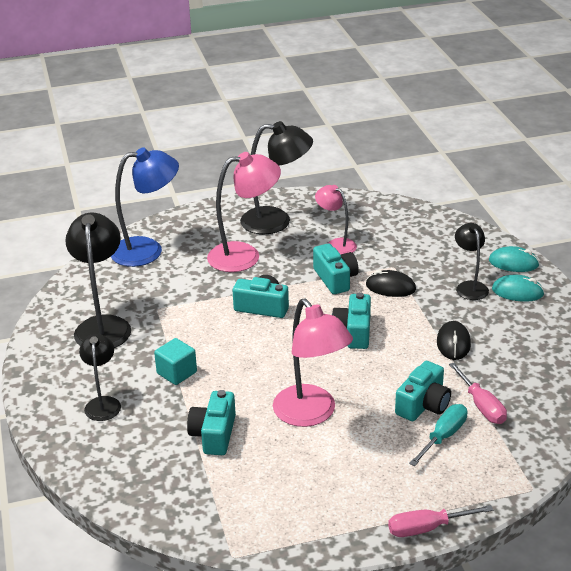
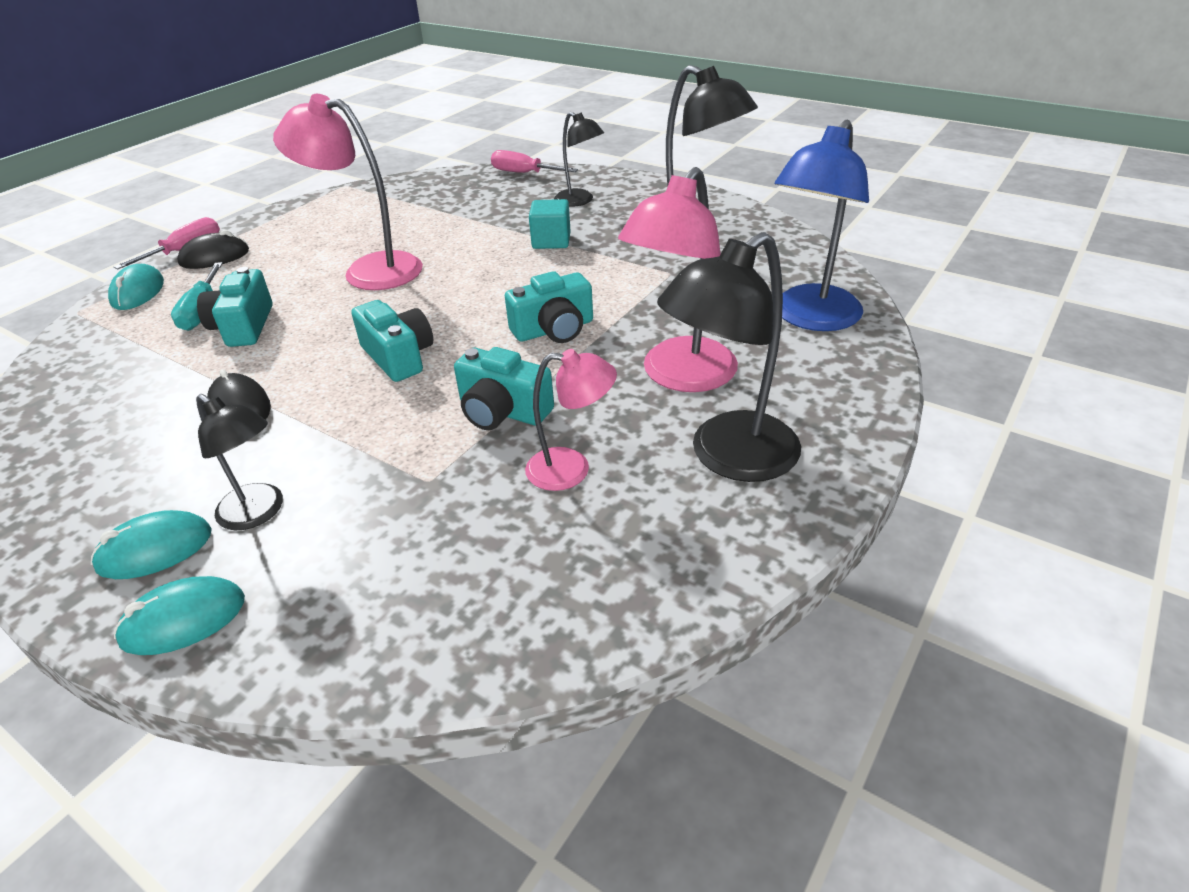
camera: 140 degrees right, 5 degrees up
turquoise camera [187,390,236,455] -> none
black mouse [366,270,416,297] -> black mouse moved to [177,230,249,269]
pink screwdriver [449,363,507,424] -> pink screwdriver moved to [491,150,578,173]
none -> turquoise mouse [108,264,164,310]

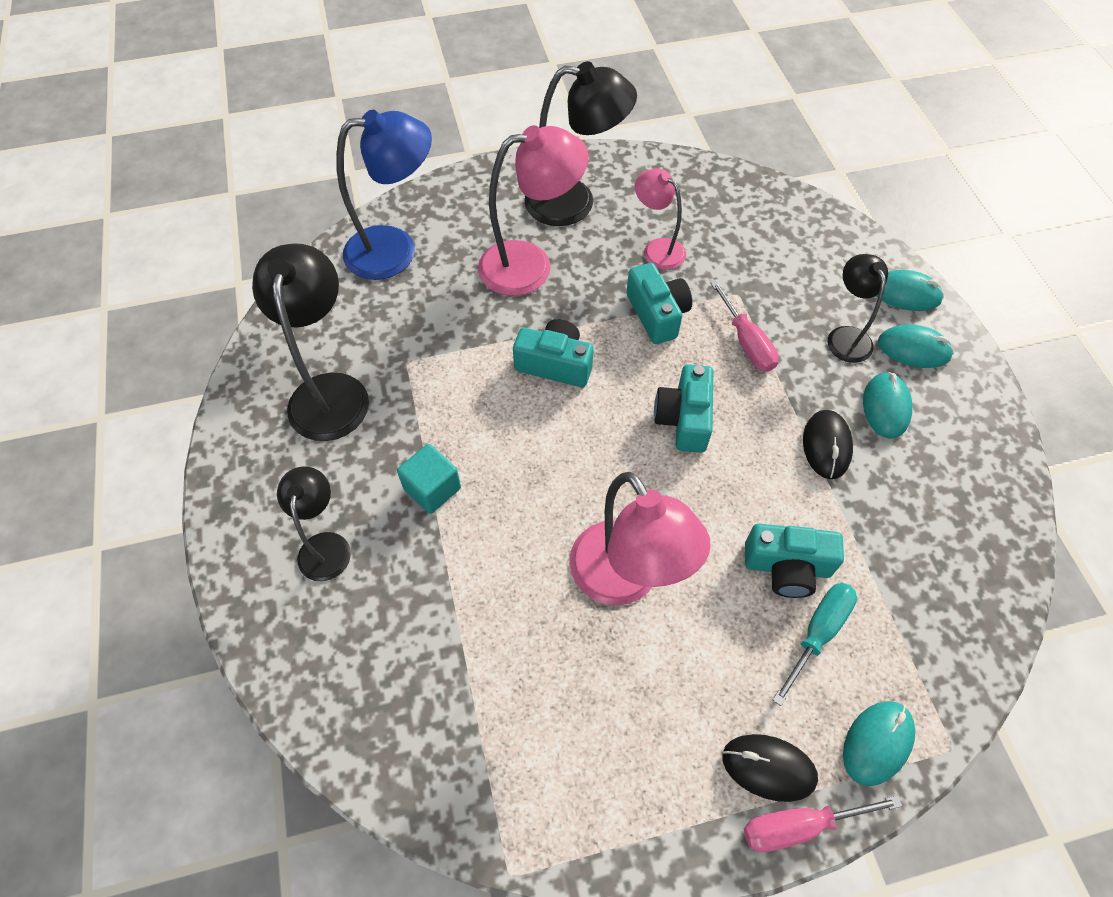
camera: 140 degrees left, 20 degrees up
turquoise camera [197,267,273,347] -> turquoise camera turned 60 degrees clockwise [745,524,844,598]
pink screwdriver [491,150,578,173] -> pink screwdriver moved to [710,280,779,372]
none -> turquoise mouse [863,372,912,439]

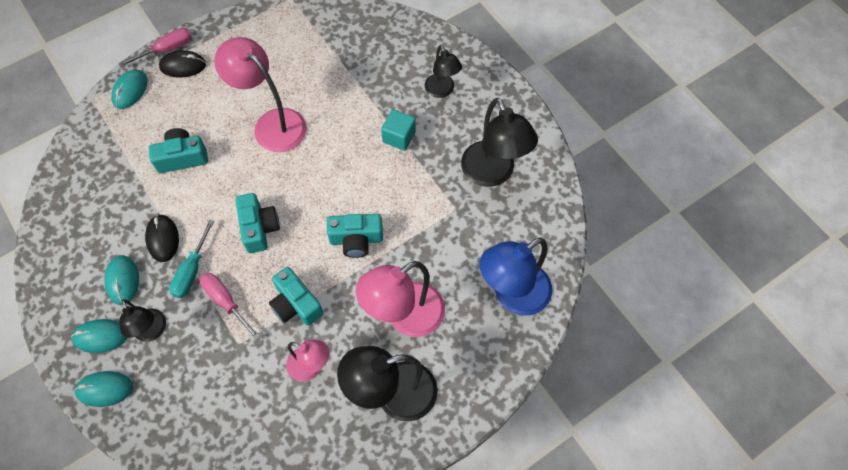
camera: 160 degrees right, 5 degrees up
turquoise screwdriver [773,582,857,706] -> turquoise screwdriver moved to [169,220,215,298]

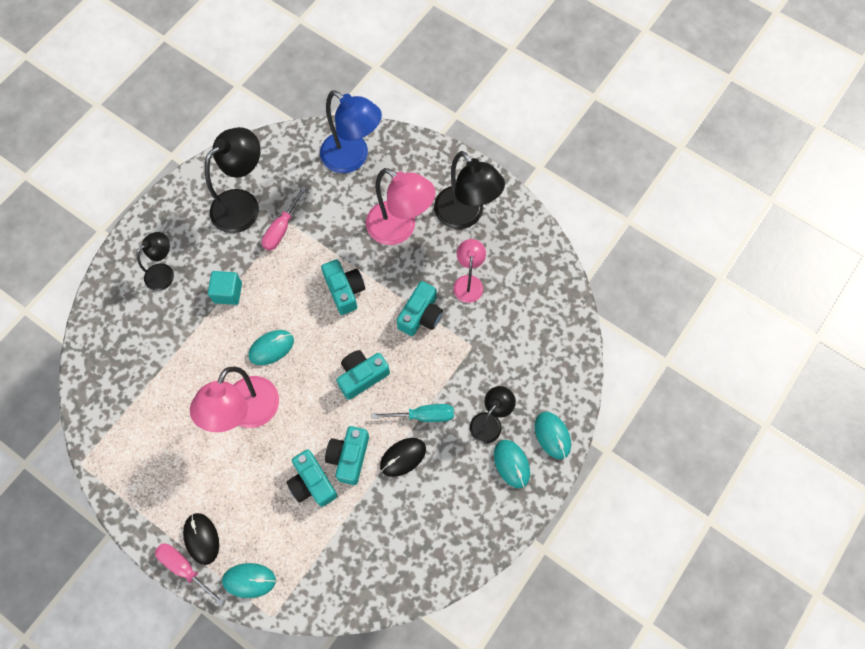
camera: 110 degrees left, 5 degrees up
turquoise mouse [104,255,139,305] -> turquoise mouse moved to [248,330,294,365]
pink screwdriver [200,273,260,340] -> pink screwdriver moved to [262,186,306,251]
none -> turquoise camera [325,426,369,485]

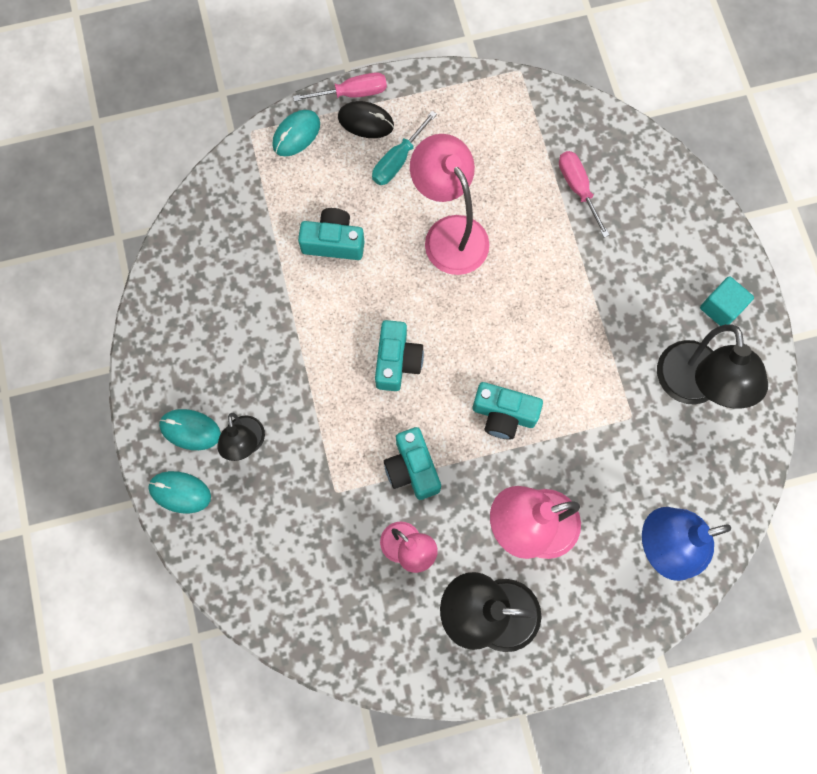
camera: 130 degrees right, 5 degrees up
black lamp [136,232,174,291] -> none
turquoise cube [208,271,242,305] -> turquoise cube moved to [700,276,754,326]
turquoise mouse [248,330,294,365] -> none
pink screwdriver [262,186,306,251] -> pink screwdriver moved to [559,151,610,237]
turquoise camera [325,426,369,485] -> none
turquoise screwdriver [371,404,454,422] -> turquoise screwdriver moved to [372,111,437,185]
black mouse [380,438,426,477] -> none

